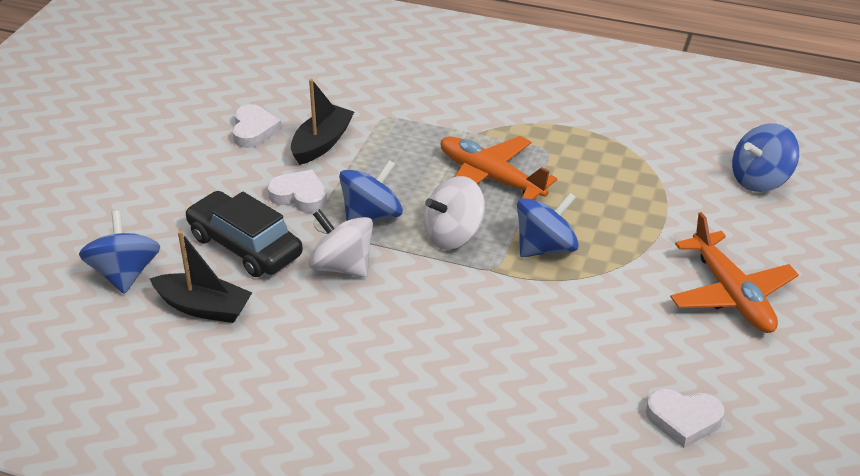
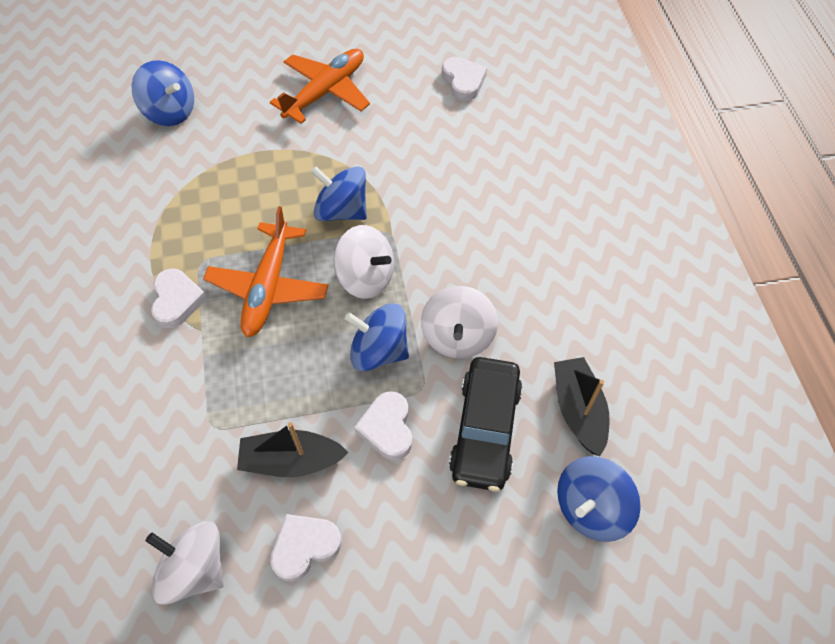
camera: 120 degrees left, 20 degrees up
none -> white spinning top [146,521,224,605]
none -> white heart [151,268,207,328]

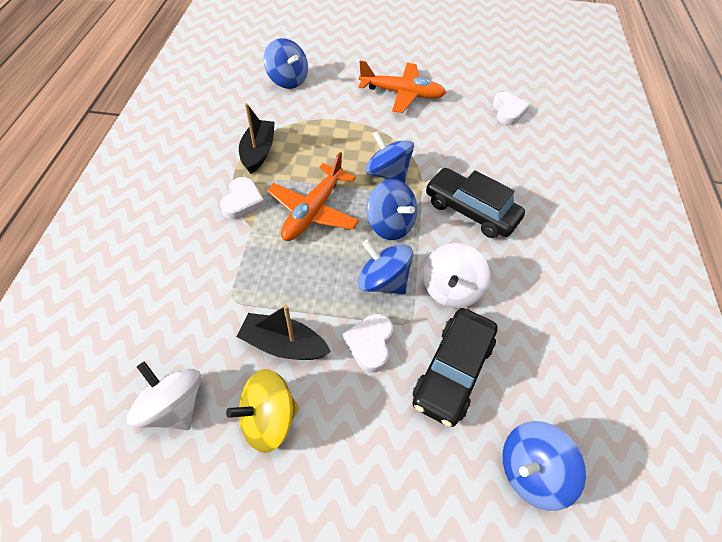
camera: 15 degrees right, 5 degrees down
orange plane [270,49,370,124] -> orange plane turned 45 degrees clockwise [359,61,446,113]
white heart [270,514,342,582] -> yellow spinning top [226,369,299,453]
white spinning top [333,225,394,299] -> blue spinning top [367,179,417,240]
black boat [554,357,610,456] -> black boat moved to [239,103,275,174]
none -> black car [426,168,525,238]

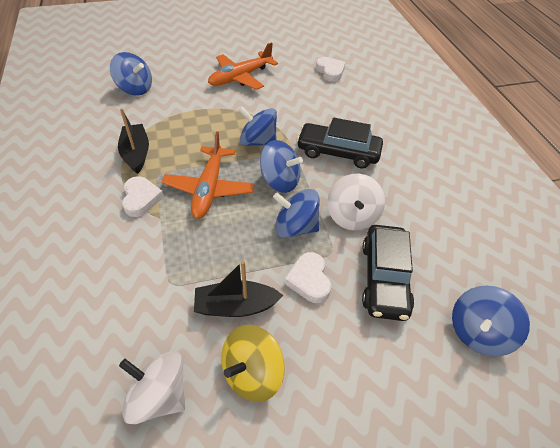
camera: 20 degrees left, 5 degrees down
orange plane [359,61,446,113] -> orange plane turned 150 degrees clockwise [208,42,278,90]

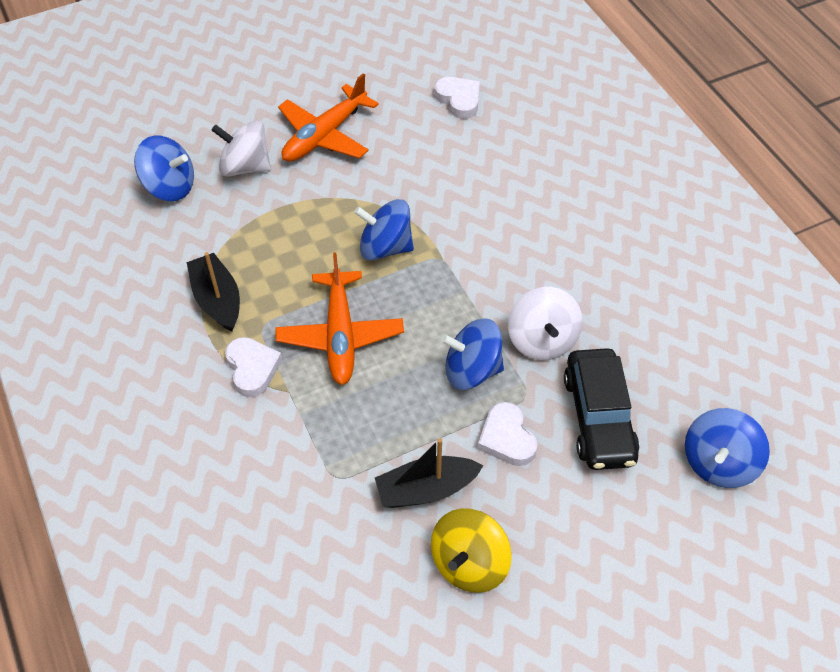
camera: 10 degrees left, 5 degrees up
white spinning top [119,351,185,424] -> white spinning top moved to [211,120,271,177]
blue spinning top [260,140,303,193] -> none
black car [296,118,383,169] -> none

